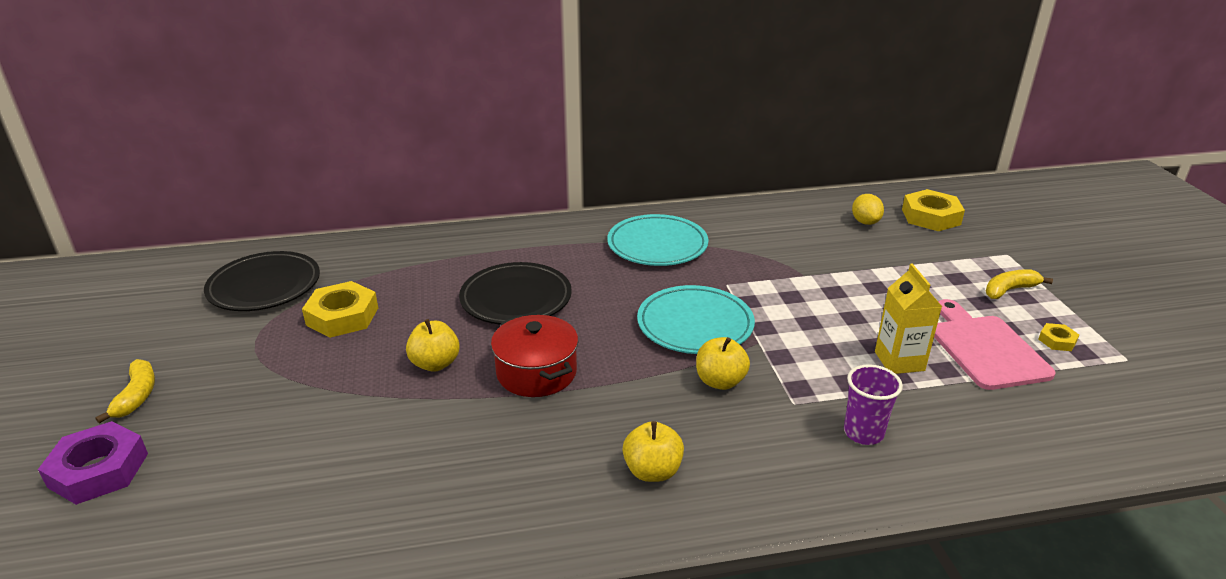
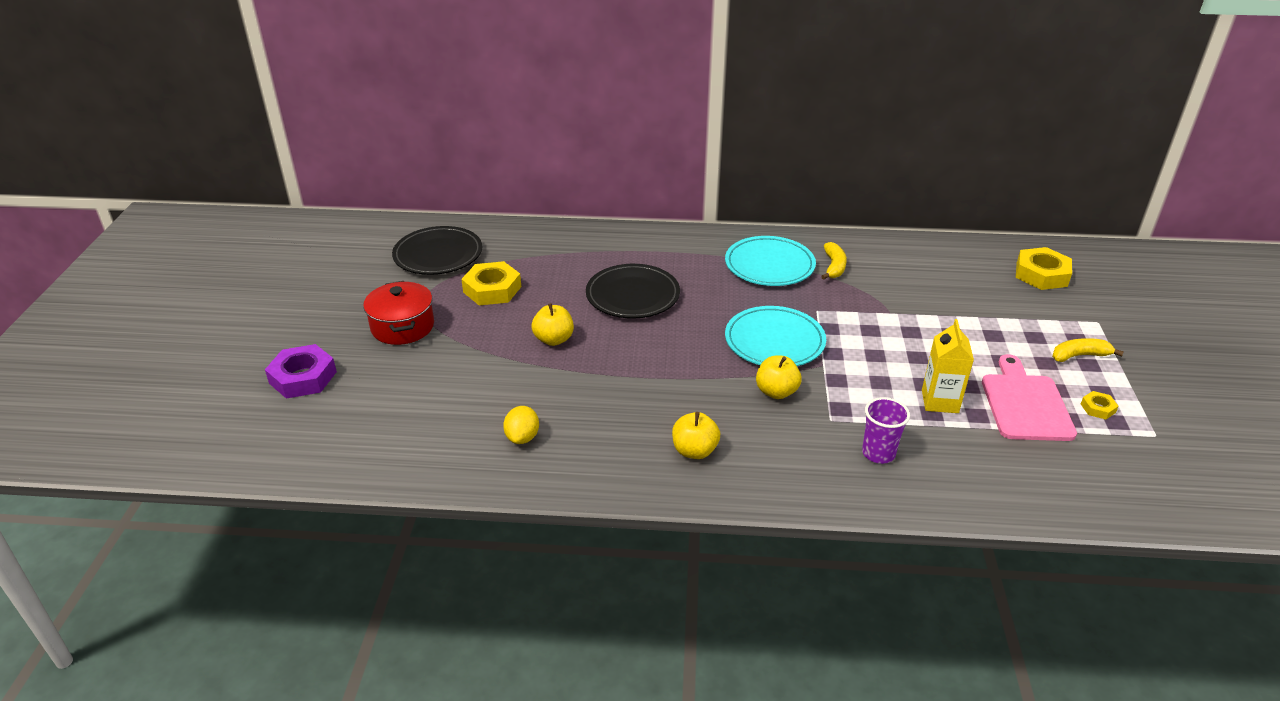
camera: 15 degrees right, 5 degrees up
yellow banana [95,359,155,424] -> yellow banana moved to [821,242,847,280]
red pot [491,315,578,397] -> red pot moved to [363,281,434,345]
yellow lemon [852,194,884,225] -> yellow lemon moved to [503,406,539,444]

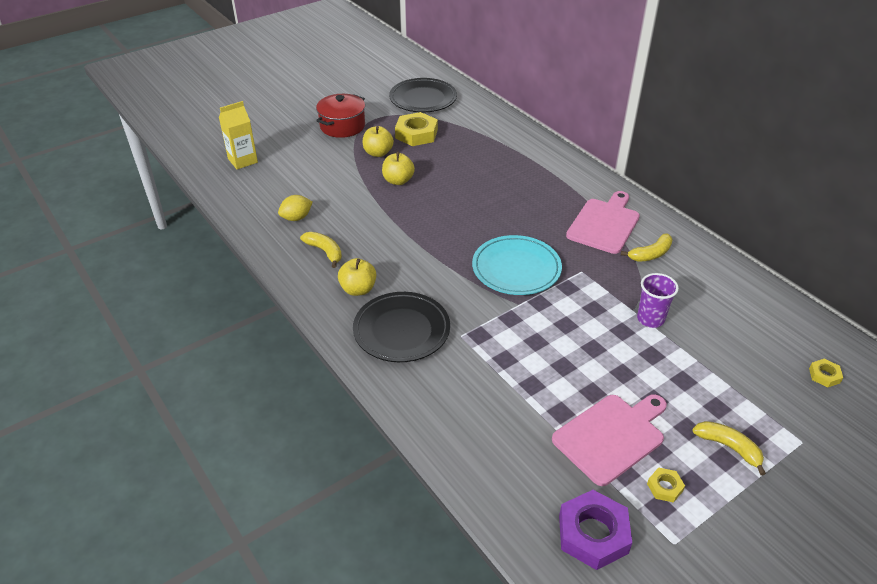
camera: 50 degrees right, 5 degrees up
purple nut [265,344,337,399] -> purple nut moved to [559,490,632,570]
black plate [586,264,680,318] -> black plate moved to [353,292,450,362]
turquoise plate [725,236,816,286] -> pink cutting board [566,191,640,254]
yellow apple [756,356,802,399] -> yellow apple moved to [363,126,394,157]
purple cup [862,397,910,464] -> purple cup moved to [637,273,679,328]
yellow carton [922,319,974,413] -> yellow carton moved to [219,101,258,169]
yellow nut [1016,247,1072,290] -> yellow nut [809,359,843,388], size x0.49
none -> yellow banana [300,232,342,268]

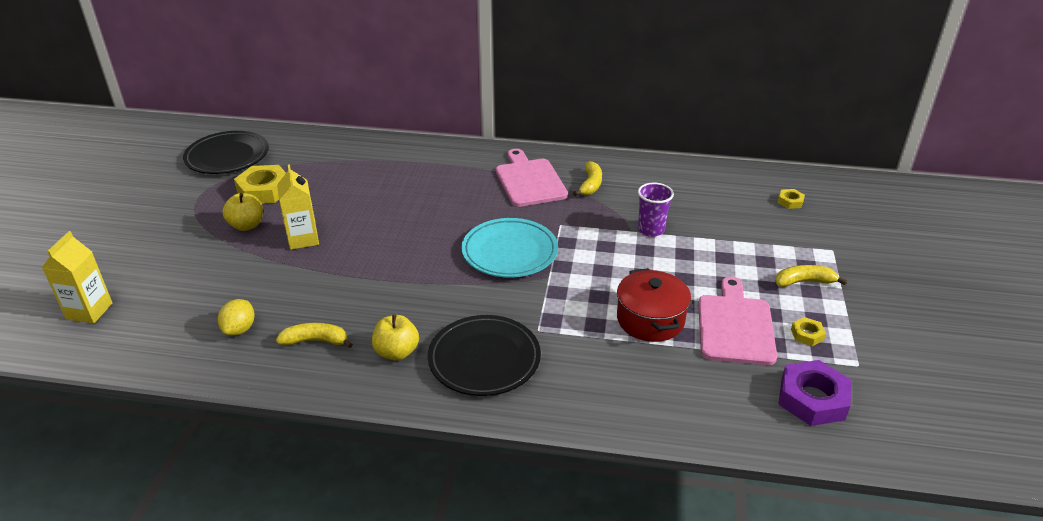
camera: 45 degrees left, 5 degrees down
red pot [316,94,365,138] -> red pot moved to [617,268,691,342]
yellow apple [382,151,415,185] -> yellow carton [277,164,319,250]

